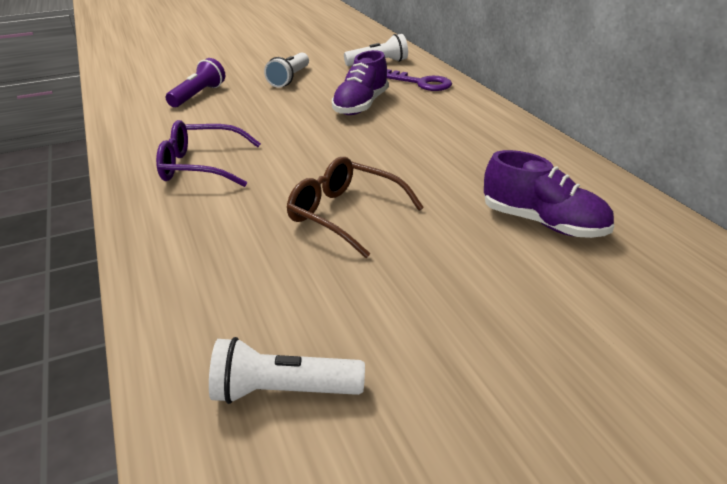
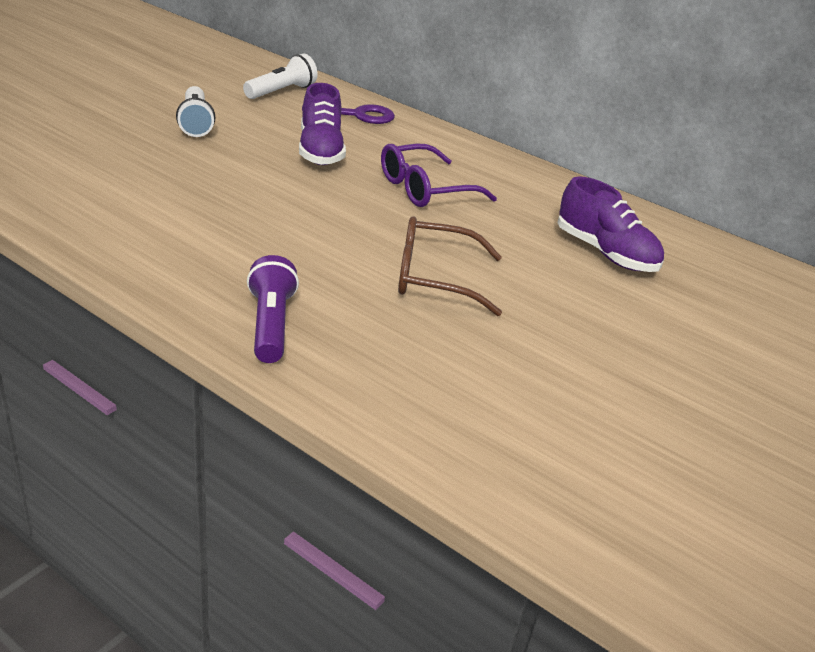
camera: 35 degrees left, 0 degrees up
purple glasses [156,120,261,187] -> purple glasses moved to [381,144,497,207]
purple flashlight [166,58,225,107] -> purple flashlight moved to [247,255,299,363]
white flashlight [209,337,365,404] -> none
purple shoe [484,150,614,238] -> purple shoe turned 45 degrees clockwise [557,176,664,272]

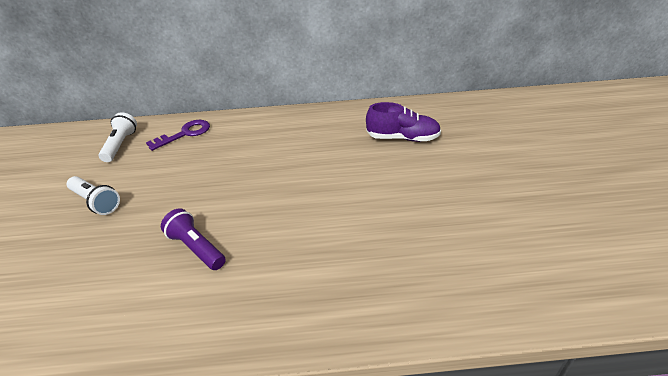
camera: 35 degrees left, 5 degrees up
purple flashlight [247,255,299,363] -> purple flashlight moved to [161,208,226,270]
purple shoe [299,83,346,165] -> none
purple glasses [381,144,497,207] -> none
brown glasses [398,216,502,316] -> none

